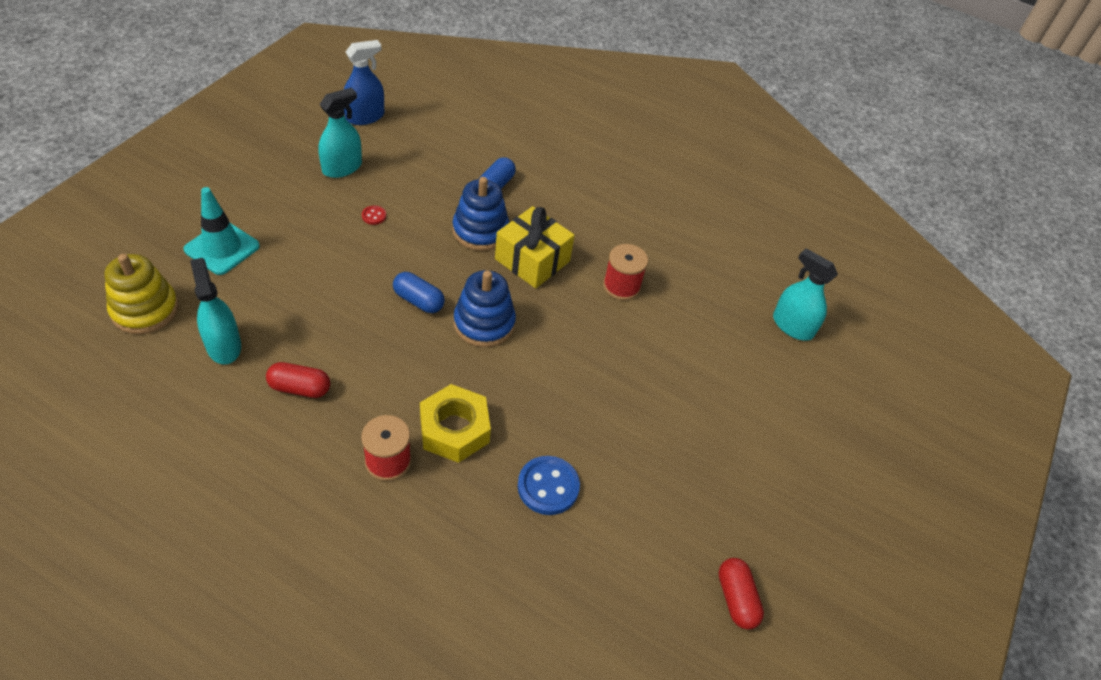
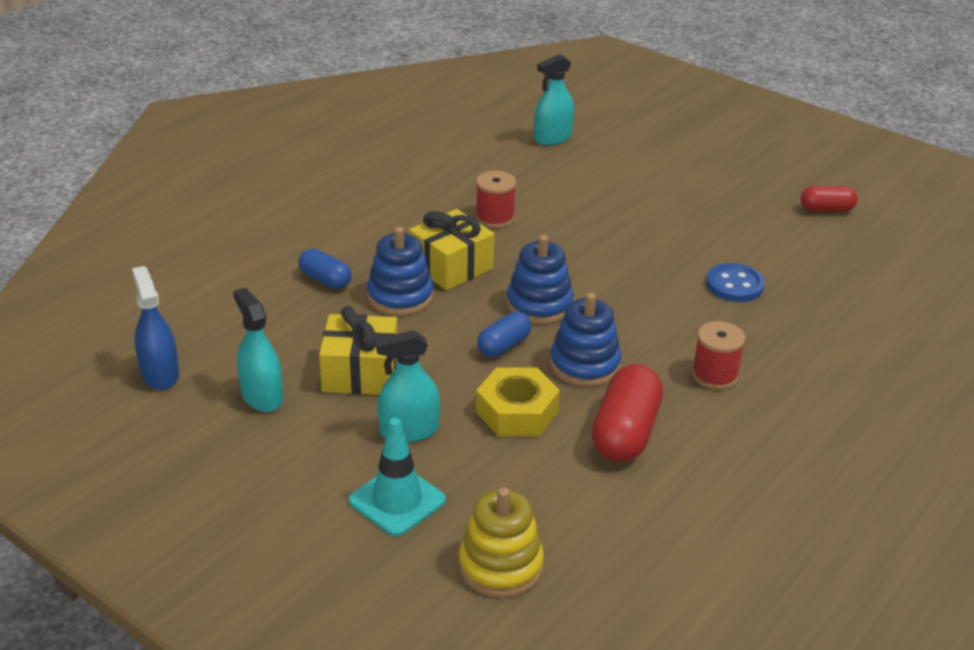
camera: 75 degrees left, 15 degrees down
turquoise spray bottle [190,258,241,365] -> turquoise spray bottle moved to [375,330,440,443]
red capsule [266,362,330,398] -> red capsule [592,364,663,462], size x1.71
red button [362,206,386,225] -> yellow gift [319,306,398,395]
yellow nut [420,384,491,463] -> yellow nut moved to [476,368,560,436]
none -> blue stacking toy [550,293,621,387]

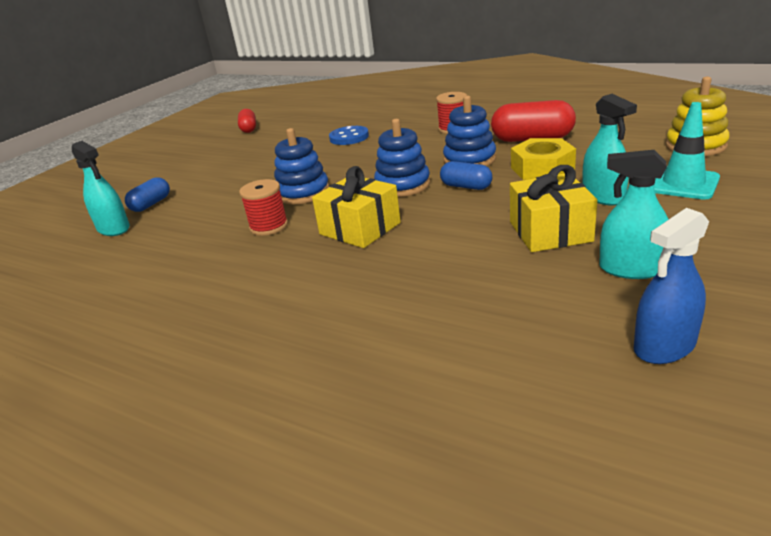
camera: 95 degrees left, 5 degrees down
turquoise spray bottle [233,288,283,412] -> turquoise spray bottle turned 60 degrees clockwise [599,150,669,279]
blue capsule [299,249,351,289] -> blue capsule moved to [125,177,170,212]
blue stacking toy [367,227,433,316] -> blue stacking toy moved to [274,128,329,204]

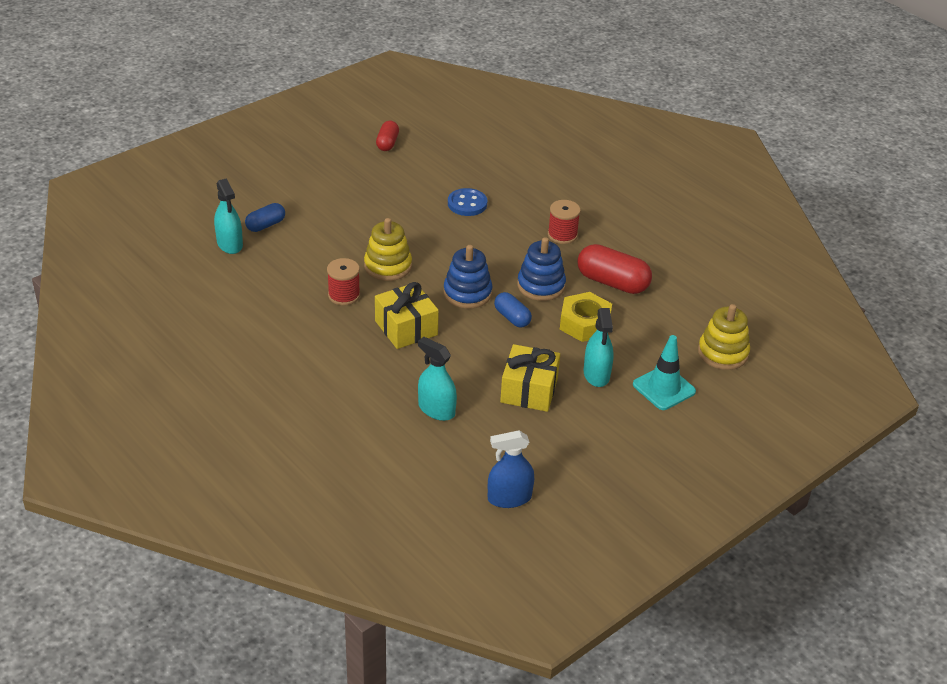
camera: 15 degrees right, 10 degrees up
blue stacking toy [274,128,329,204] -> yellow stacking toy [364,218,412,281]
turquoise spray bottle [599,150,669,279] -> turquoise spray bottle moved to [418,337,457,421]

